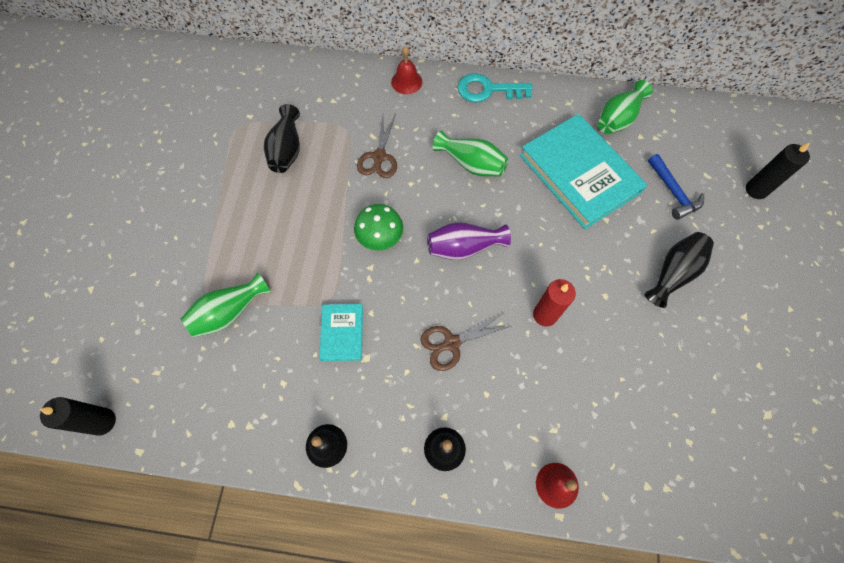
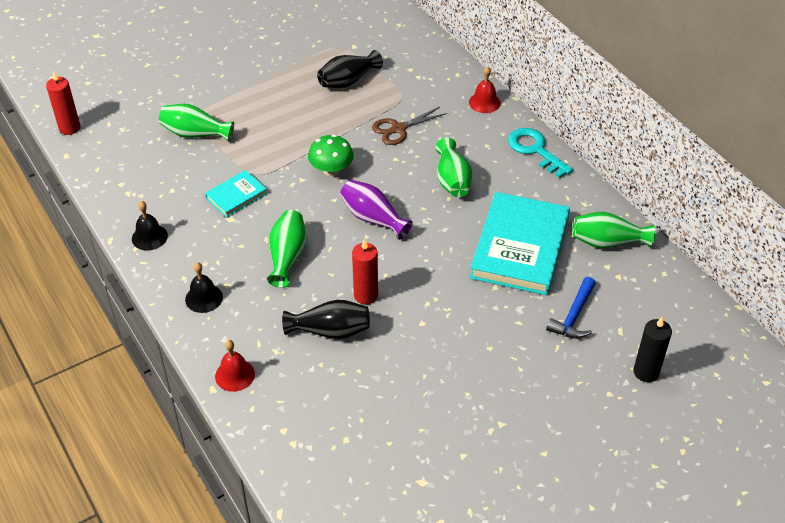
camera: 50 degrees right, 20 degrees down
black candle [39,397,116,436] -> red candle [46,70,80,135]
brown scissors [421,312,511,371] -> green vase [267,210,307,288]
black vase [644,232,714,308] -> black vase moved to [282,300,370,339]

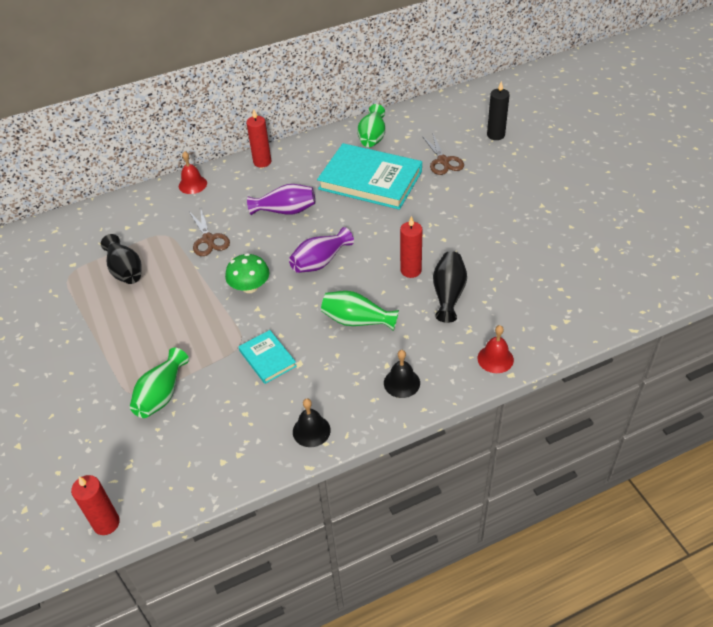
camera: 80 degrees left, 0 degrees up
green vase [436,138,473,197] -> purple vase [247,184,315,215]
turquoise key [508,128,573,178] -> red candle [246,109,271,168]
blue hammer [546,277,596,339] -> brown scissors [422,132,464,175]

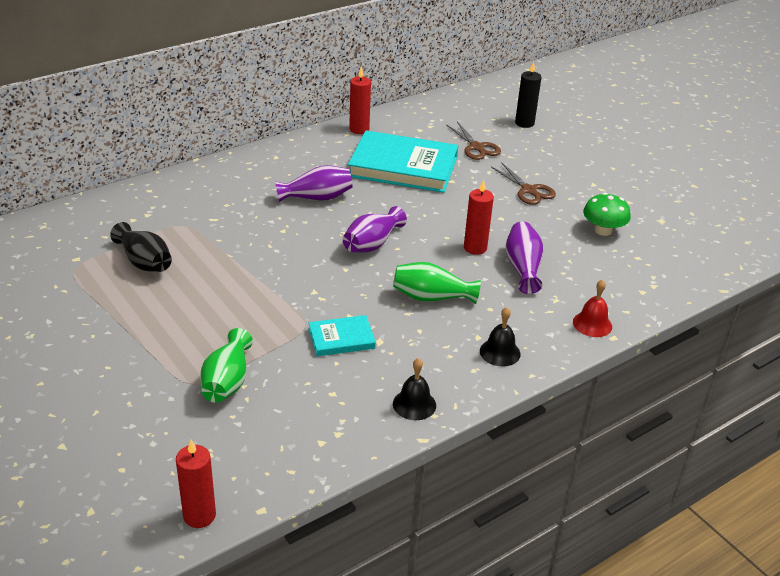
camera: 15 degrees left, 10 degrees down
red bell [179,151,207,194] -> none
brown scissors [190,207,230,256] -> brown scissors moved to [491,162,556,205]
green mushroom [225,253,269,293] -> green mushroom moved to [583,193,631,236]
turquoise book [239,330,297,384] -> turquoise book turned 60 degrees counterclockwise [309,315,376,356]
red candle [246,109,271,168] -> red candle moved to [349,67,371,134]
green vase [357,104,385,147] -> none
black vase [433,251,467,323] -> purple vase [506,222,543,294]

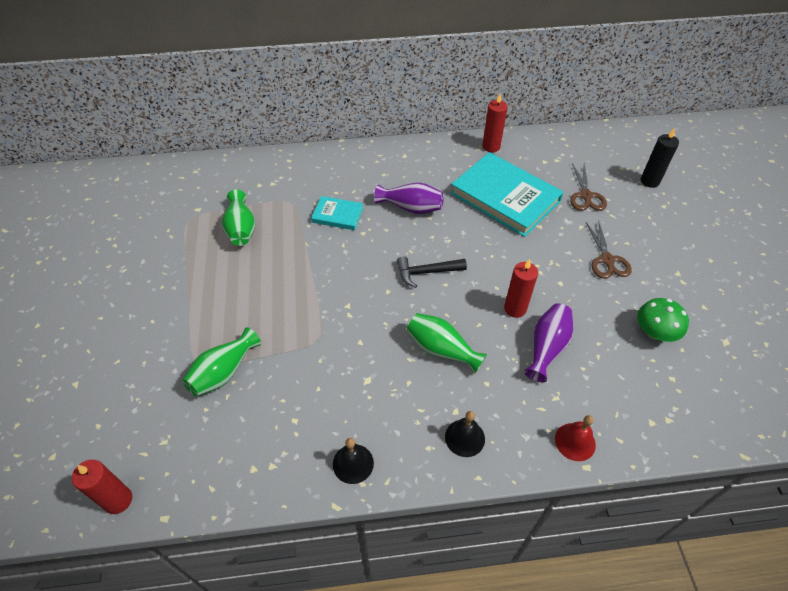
camera: 30 degrees right, 15 degrees up
black vase [110,222,172,272] -> green vase [222,189,255,246]
turquoise book [309,315,376,356] -> turquoise book moved to [311,196,363,230]
purple vase [343,206,407,252] -> black hammer [397,256,467,288]

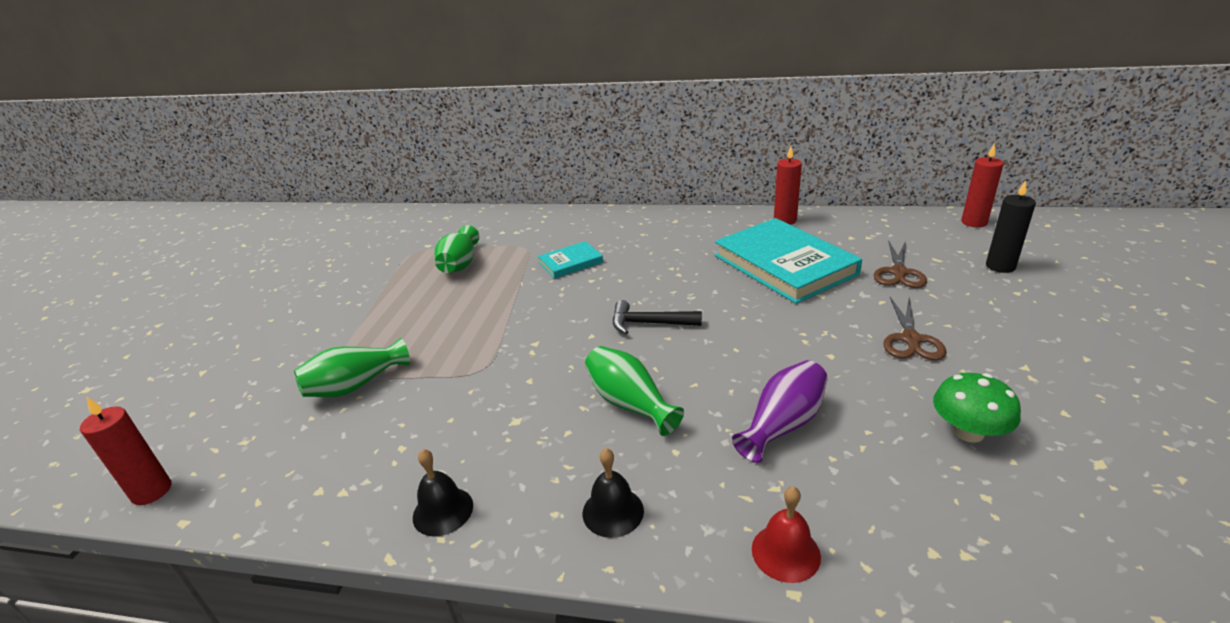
camera: 20 degrees right, 20 degrees down
turquoise book [311,196,363,230] -> turquoise book turned 60 degrees counterclockwise [538,241,603,279]
purple vase [374,183,444,214] -> none
red candle [504,259,538,318] -> red candle moved to [961,144,1004,227]

